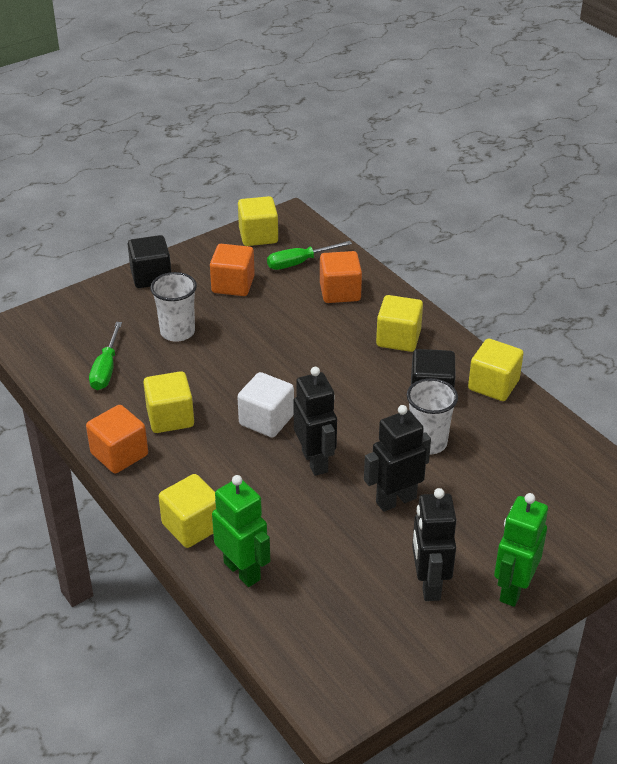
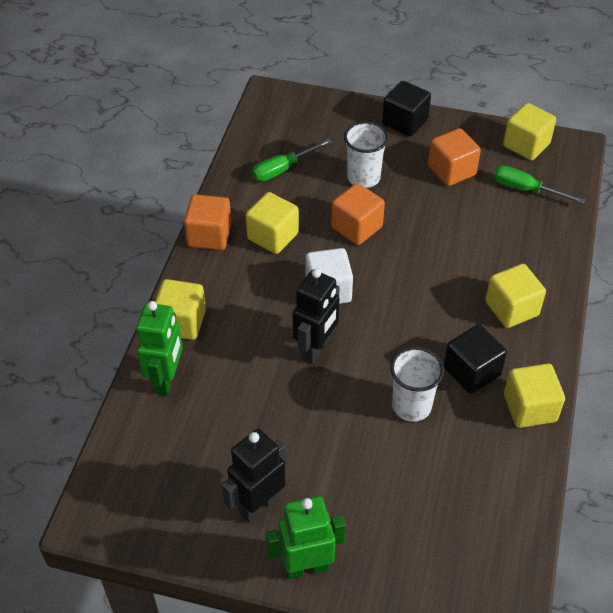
camera: 50 degrees right, 10 degrees up
orange cube [320,251,362,303] -> orange cube moved to [331,183,385,245]
black robot [364,405,431,512] -> none

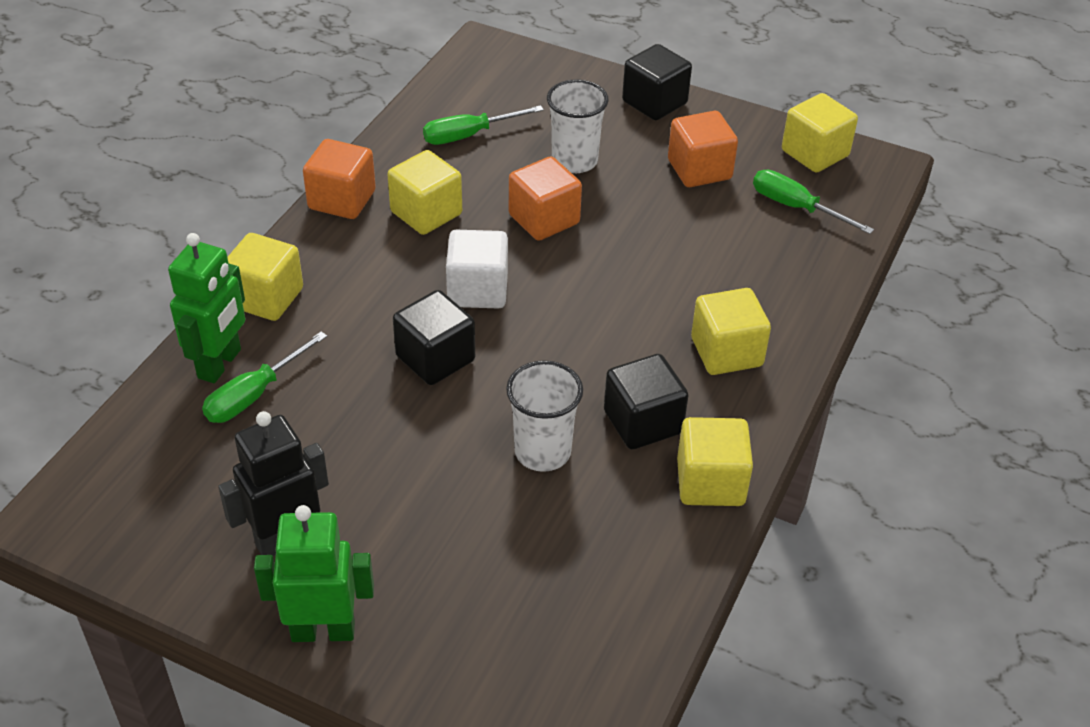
camera: 10 degrees right, 5 degrees down
black robot [293,269,339,364] -> black cube [393,290,475,385]
none -> green screwdriver [202,331,327,423]

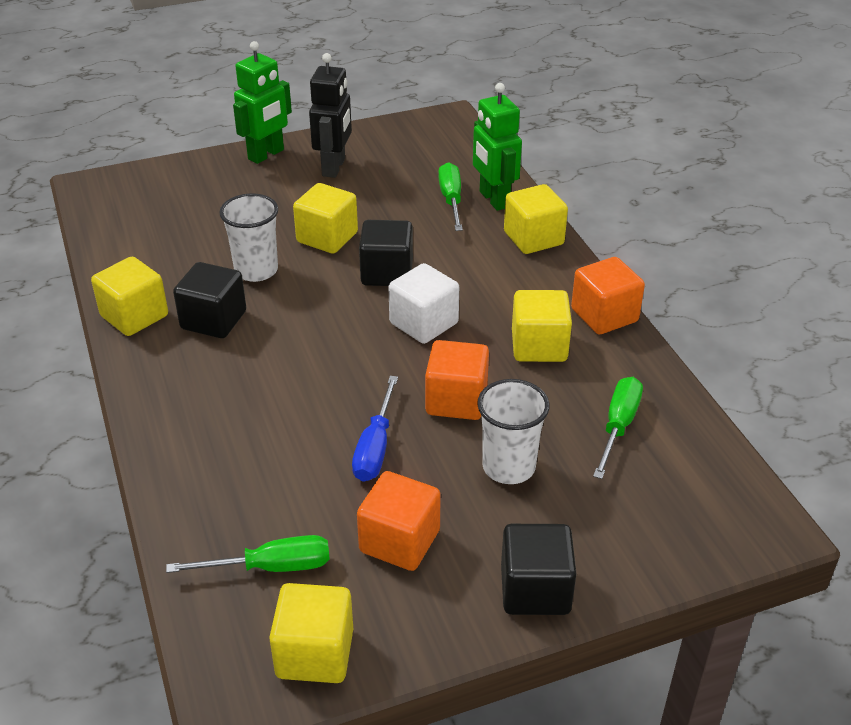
camera: 135 degrees right, 5 degrees down
yellow cube [691,288,771,375] -> yellow cube moved to [293,183,358,254]
none -> blue screwdriver [352,376,398,482]

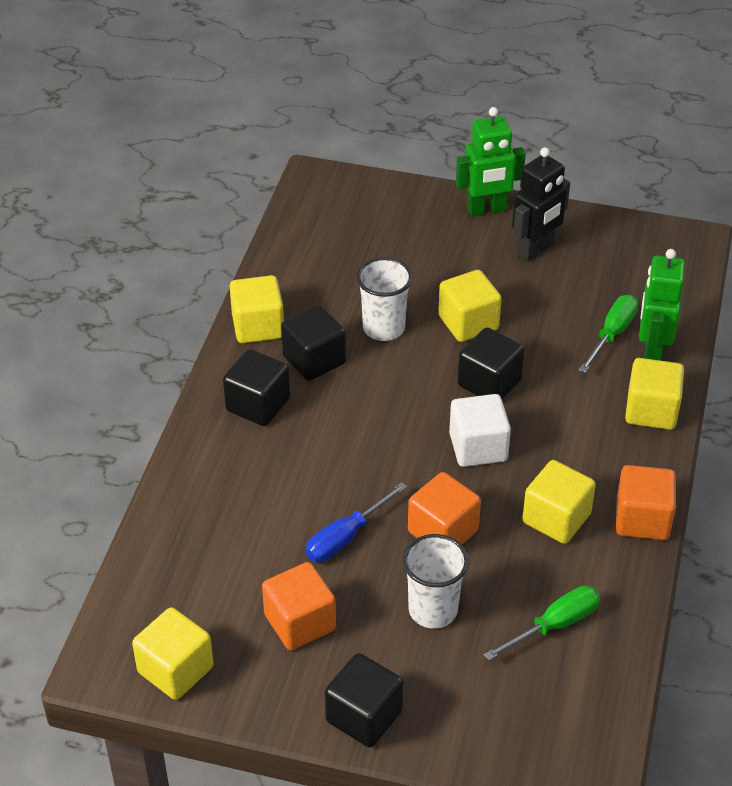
camera: 35 degrees right, 5 degrees up
green screwdriver [166,535,330,573] -> none
none -> black cube [223,349,290,426]

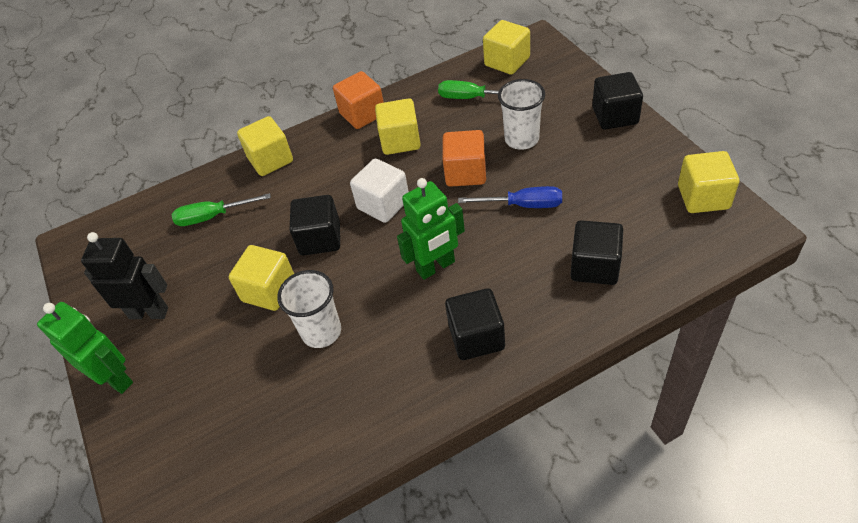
camera: 125 degrees left, 5 degrees up
yellow cube [230,275,284,343] -> yellow cube moved to [483,20,530,75]
orange cube [262,562,336,650] -> none
black cube [281,305,346,381] -> black cube moved to [571,220,623,285]
green robot [639,249,685,361] -> green robot moved to [397,178,465,280]

